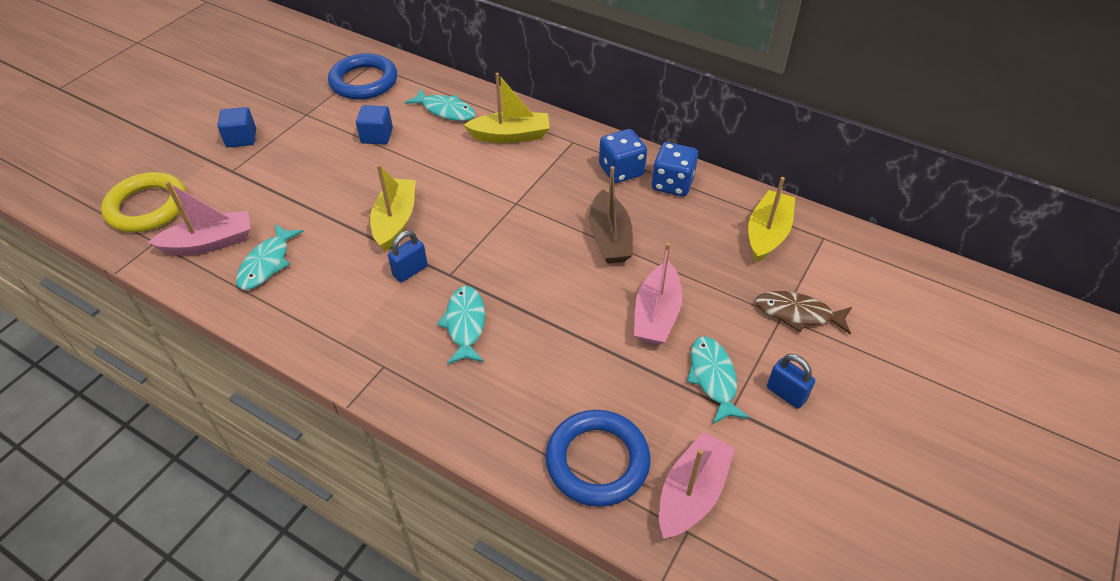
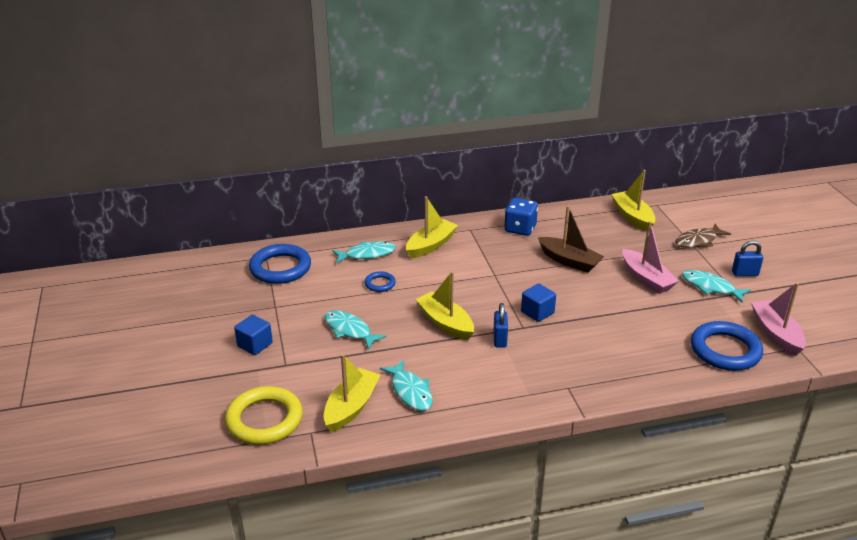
camera: 45 degrees left, 15 degrees down
pink boat [147,181,250,255] -> yellow boat [324,354,381,432]
blue cube [356,105,393,144] -> blue cube moved to [521,284,556,322]
turquoise fish [437,286,485,364] -> turquoise fish moved to [325,310,387,350]
blue dice [652,142,698,196] -> none
none -> blue ring [365,271,396,292]

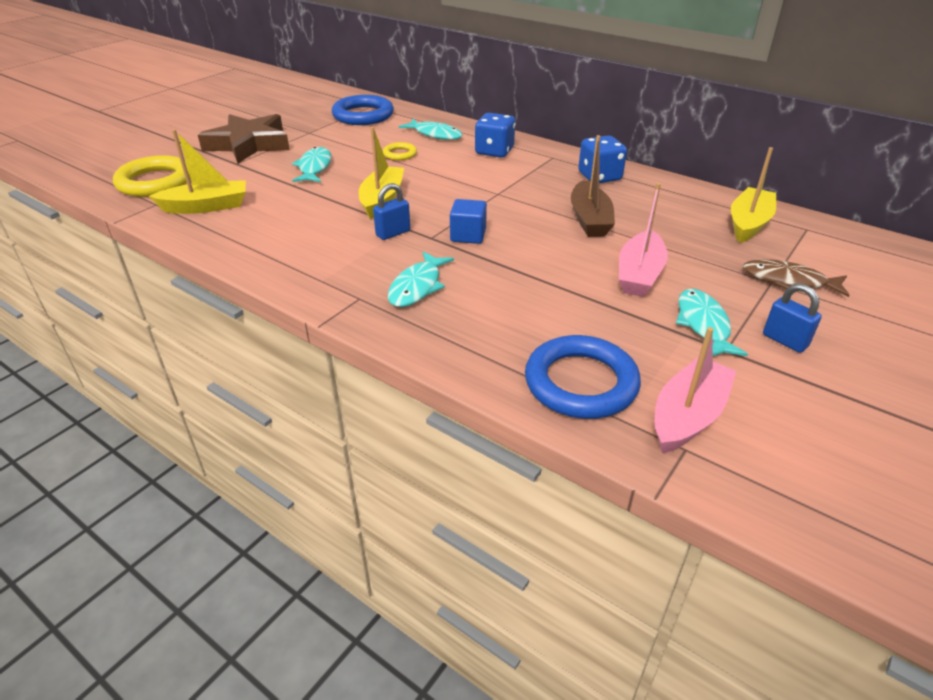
camera: 50 degrees right, 5 degrees up
blue cube [234,315,273,355] -> brown star [198,114,290,163]
blue ring [365,271,396,292] -> yellow ring [383,142,417,160]
turquoise fish [380,360,433,411] -> turquoise fish moved to [388,251,454,307]
yellow boat [406,196,458,259] -> blue dice [475,113,515,157]

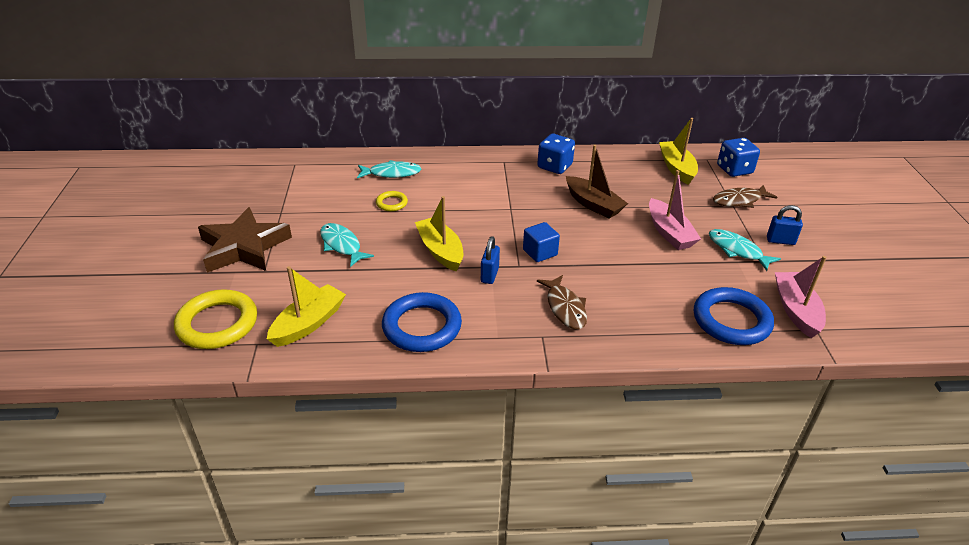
camera: 40 degrees left, 0 degrees up
blue ring [332,95,394,125] -> blue ring moved to [382,292,462,352]
turquoise fish [388,251,454,307] -> brown fish [537,275,587,329]
blue dice [475,113,515,157] -> blue dice moved to [717,138,760,177]

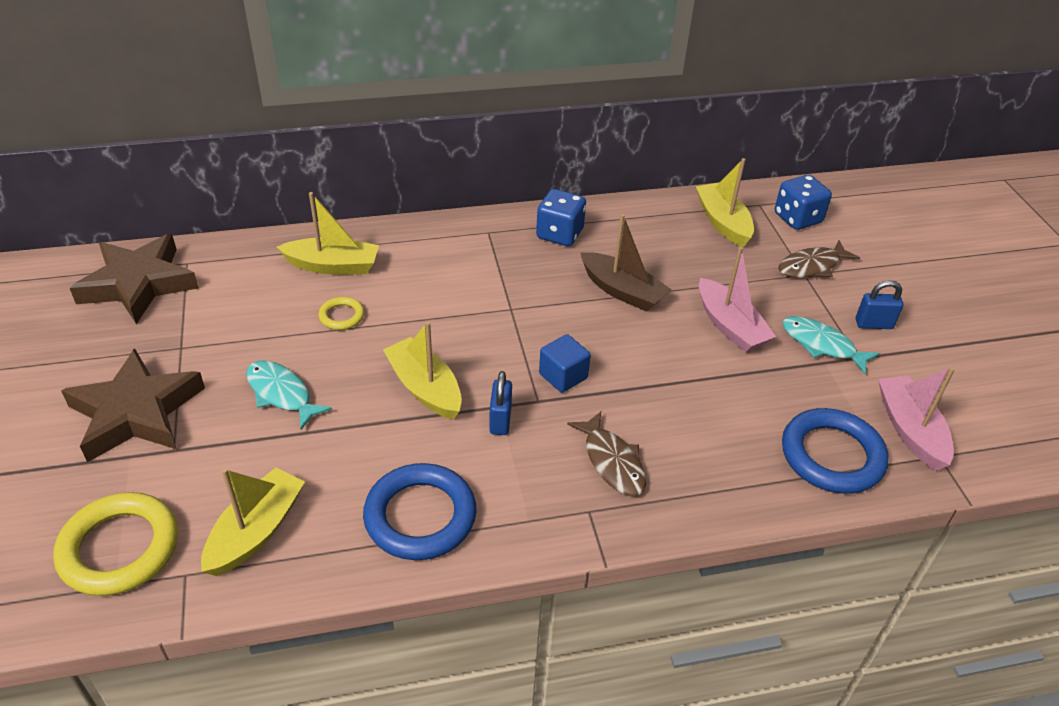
camera: 10 degrees left, 5 degrees up
turquoise fish [357,160,422,178] -> yellow boat [277,192,379,274]
none -> brown star [70,234,199,324]

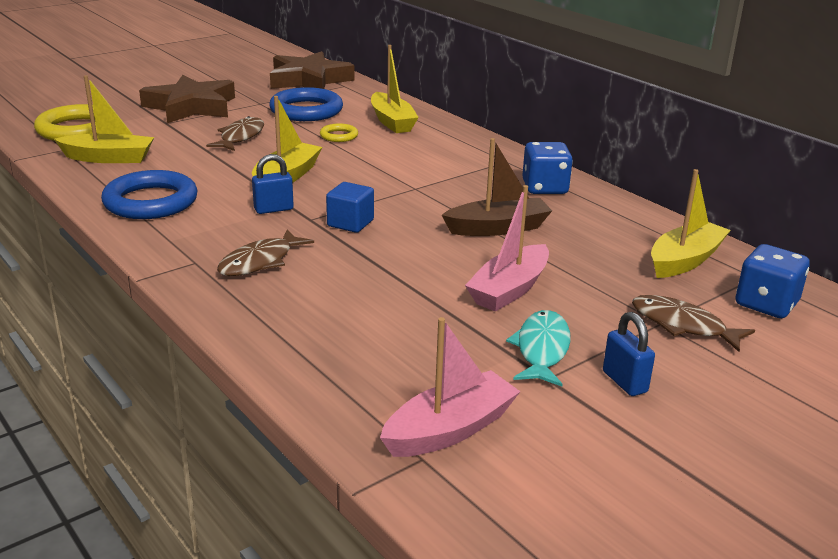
camera: 65 degrees right, 15 degrees down
turquoise fish [246,360,332,430] -> brown fish [206,116,264,151]
brown boat [580,214,671,312] -> brown boat turned 120 degrees counterclockwise [442,138,552,236]
blue ring [782,408,889,494] -> blue ring moved to [269,87,343,121]

